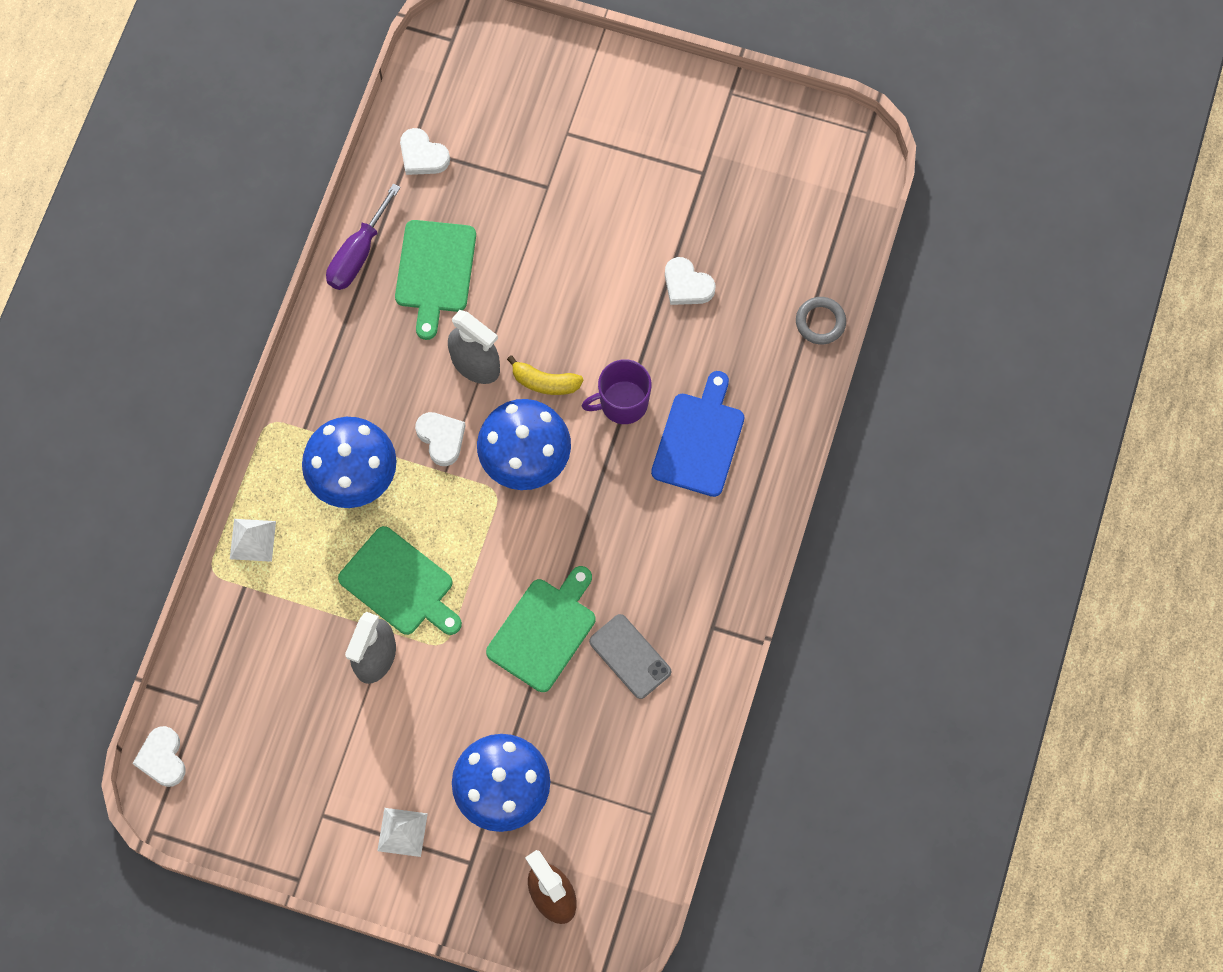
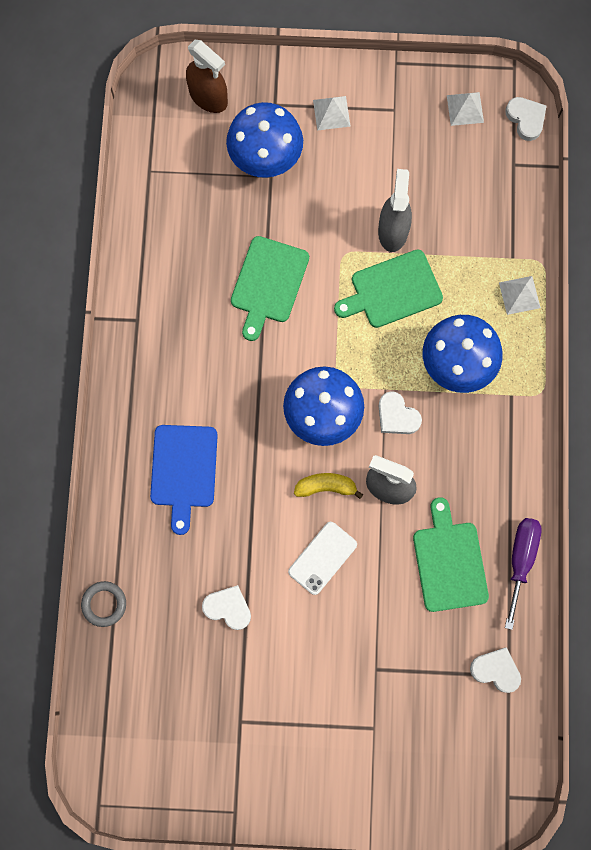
camera: 165 degrees right, 5 degrees up
green cutting board [338,526,462,635] -> green cutting board turned 45 degrees counterclockwise [334,250,443,328]
purple mug [582,359,652,424] -> none
grey phone [589,614,671,699] -> none
none -> white phone [288,522,357,595]
none -> white pyramid [447,92,484,126]

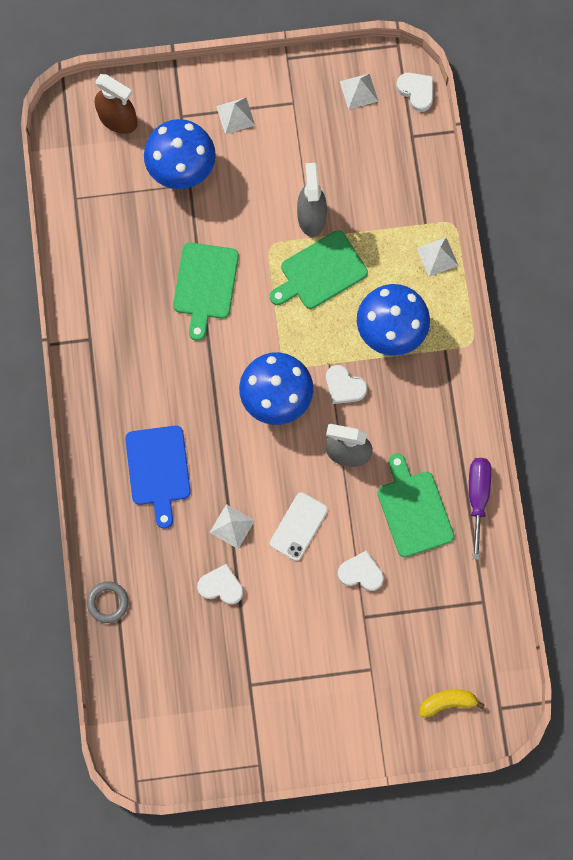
camera: 10 degrees left, 0 degrees up
yellow banana [294,473,363,499] -> yellow banana moved to [419,689,485,717]
white heart [470,647,521,693] -> white heart moved to [338,550,384,591]
none -> white pyramid [210,504,255,549]

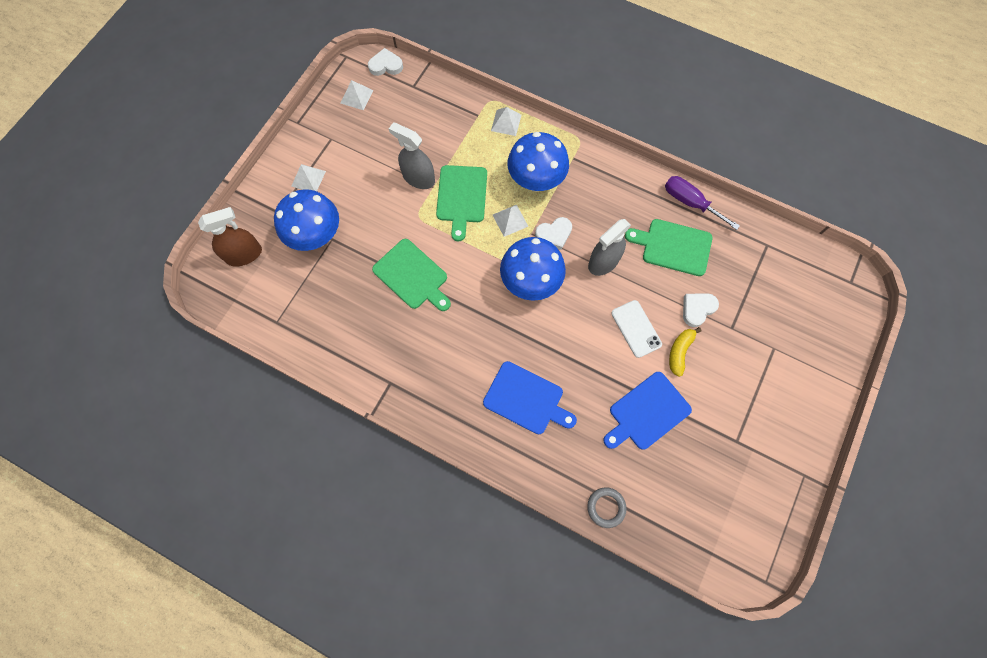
camera: 55 degrees left, 5 degrees down
white heart [197,564,243,604] -> blue cutting board [603,372,692,450]
white pyramid [210,504,255,549] -> white pyramid moved to [493,205,529,237]
yellow banana [419,689,485,717] -> yellow banana moved to [669,327,702,377]

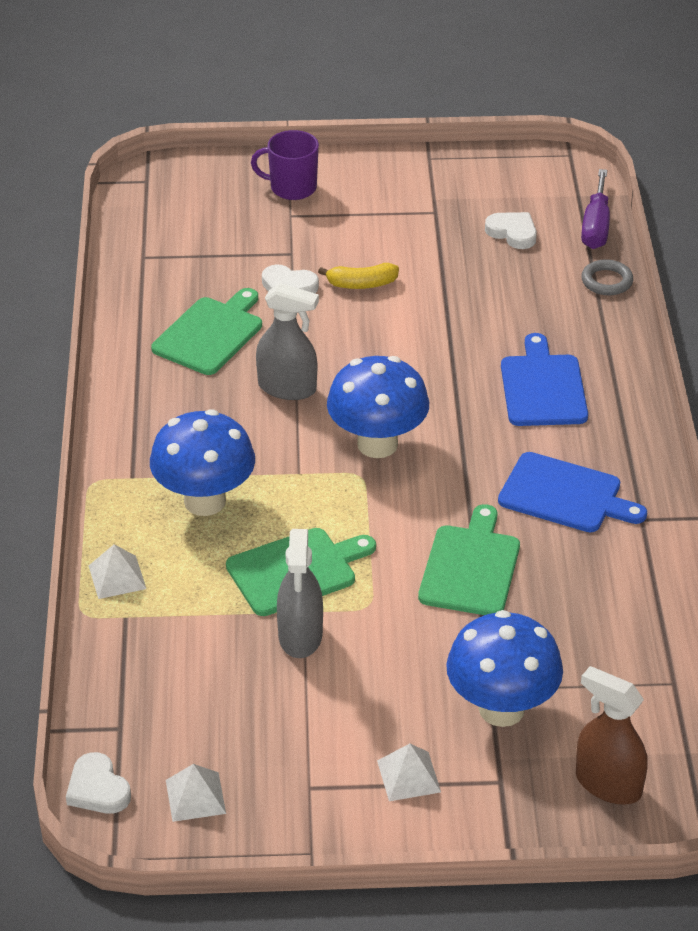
camera: 120 degrees left, 30 degrees down
white pyramid [493,205,529,237] -> none
white heart [535,217,572,250] -> white heart moved to [485,212,537,249]
blue cutting board [603,372,692,450] -> blue cutting board moved to [498,452,647,532]
white phone [611,300,662,358] -> none
green cutting board [625,219,713,276] -> green cutting board turned 135 degrees counterclockwise [151,288,262,375]
purple screwdriver [665,176,740,230] -> purple screwdriver moved to [581,169,610,249]
none -> purple mug [251,130,319,200]

